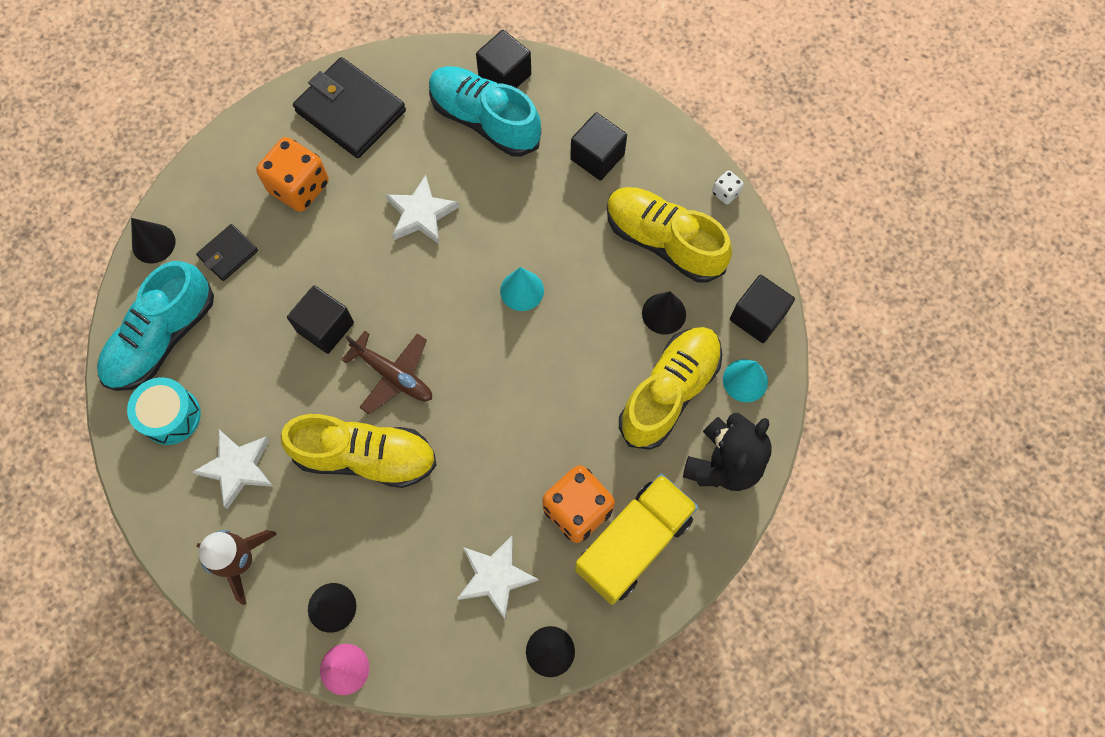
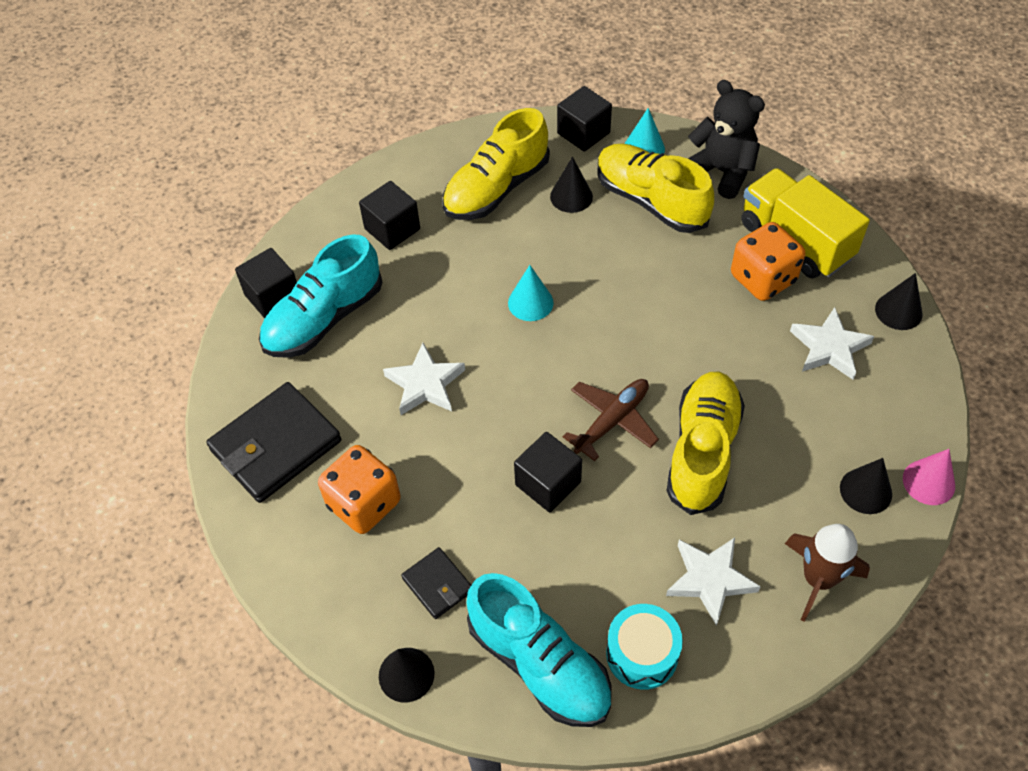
camera: 80 degrees left, 15 degrees down
white dice [712,170,744,205] -> none

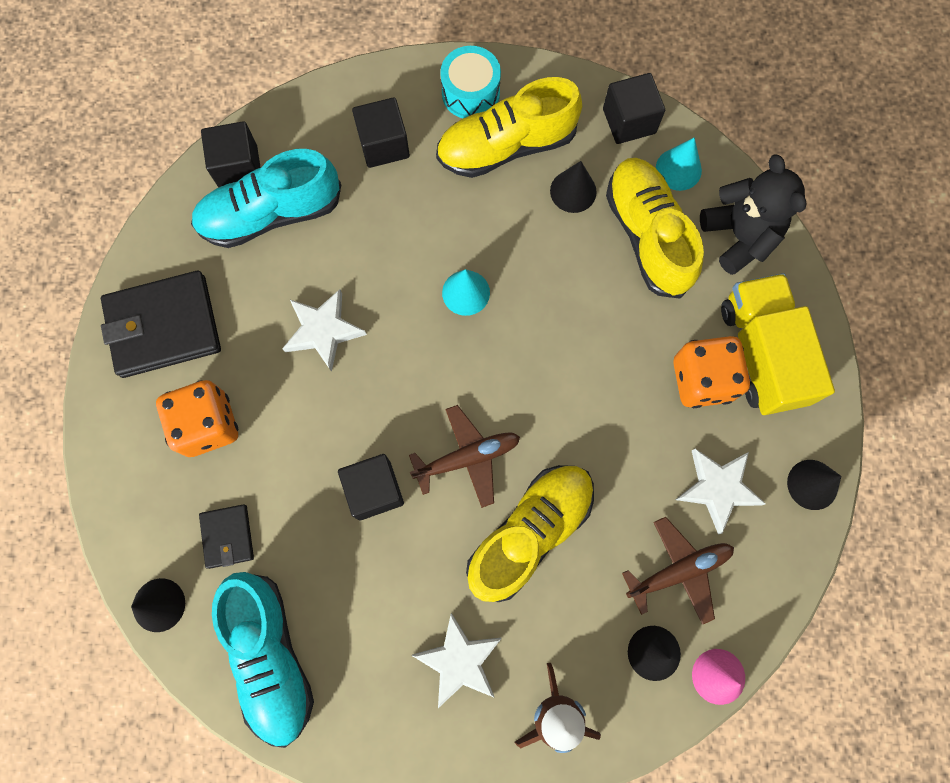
camera: 25 degrees right, 20 degrees up
turquoise drum [606,604,683,690] -> turquoise drum moved to [440,46,501,118]
none -> brown plane [622,517,734,625]

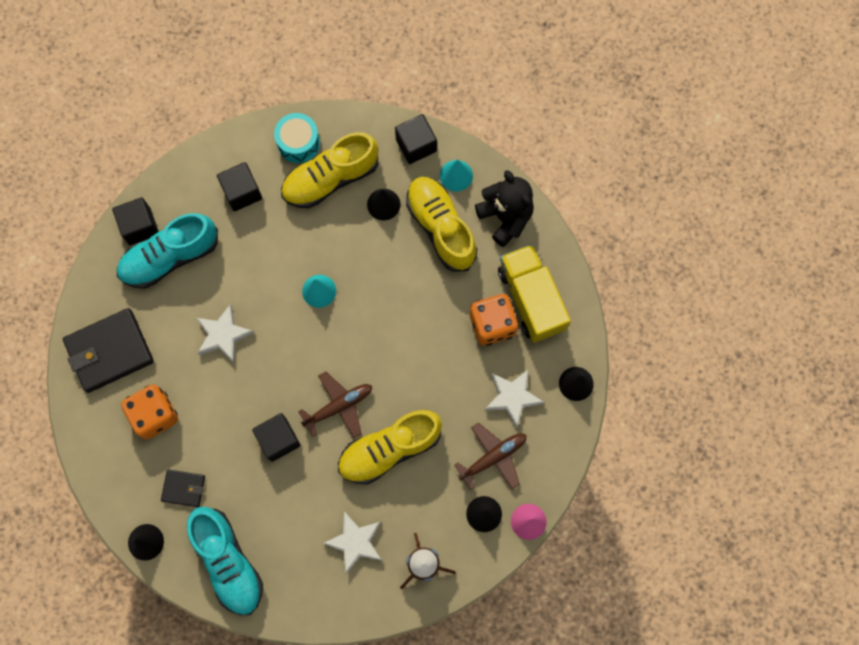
camera: 10 degrees left, 0 degrees up
black wallet [199,505,254,569] -> black wallet turned 60 degrees counterclockwise [161,469,205,507]
yellow shoe [466,465,594,602] -> yellow shoe turned 150 degrees counterclockwise [338,410,442,485]

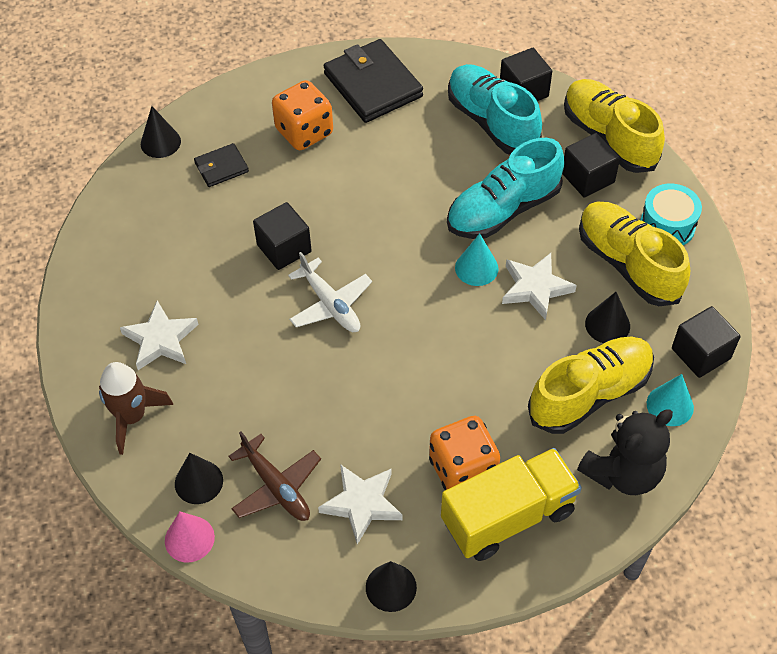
camera: 85 degrees right, 20 degrees down
black wallet [161,469,205,507] -> black wallet turned 60 degrees clockwise [194,143,249,187]
turquoise shoe [187,507,263,616] -> turquoise shoe moved to [447,138,564,239]
white star [197,304,254,363] -> white star moved to [502,253,577,320]
brown plane [298,372,372,438] -> white plane [288,252,372,332]
yellow shoe [338,410,442,485] -> yellow shoe moved to [564,79,665,173]

